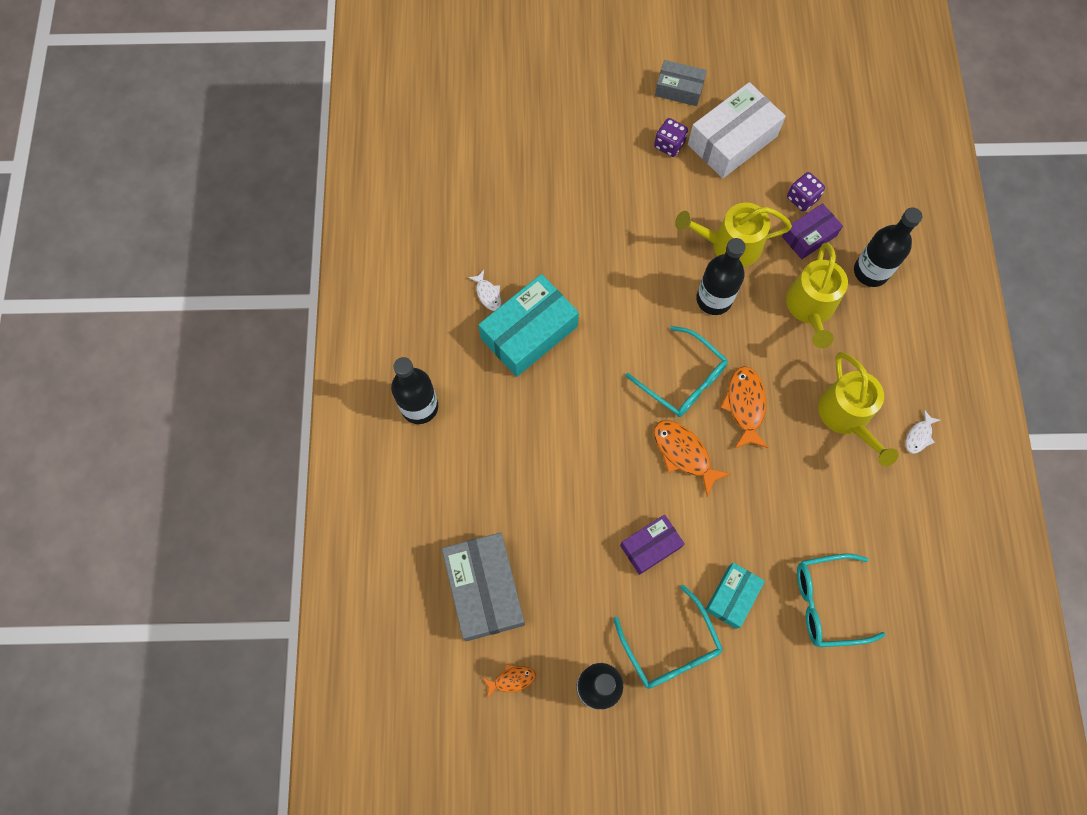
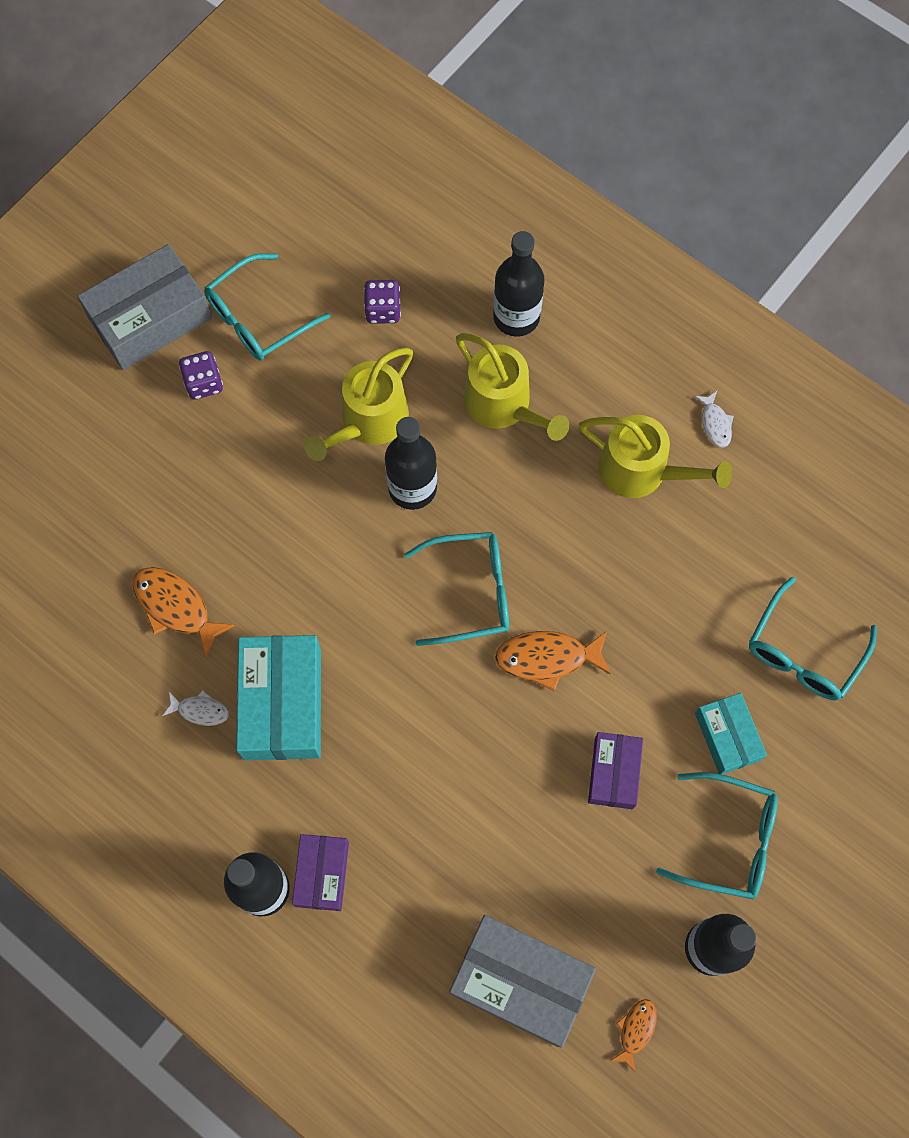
camera: 50 degrees left, 0 degrees up
grey box [655,60,707,106] -> grey box [77,244,212,370], size x1.71
white box [688,82,786,178] -> turquoise glasses [204,253,330,361]
orange fish [720,366,768,449] -> orange fish moved to [133,567,236,658]
purple box [782,203,843,259] -> purple box moved to [292,834,349,911]

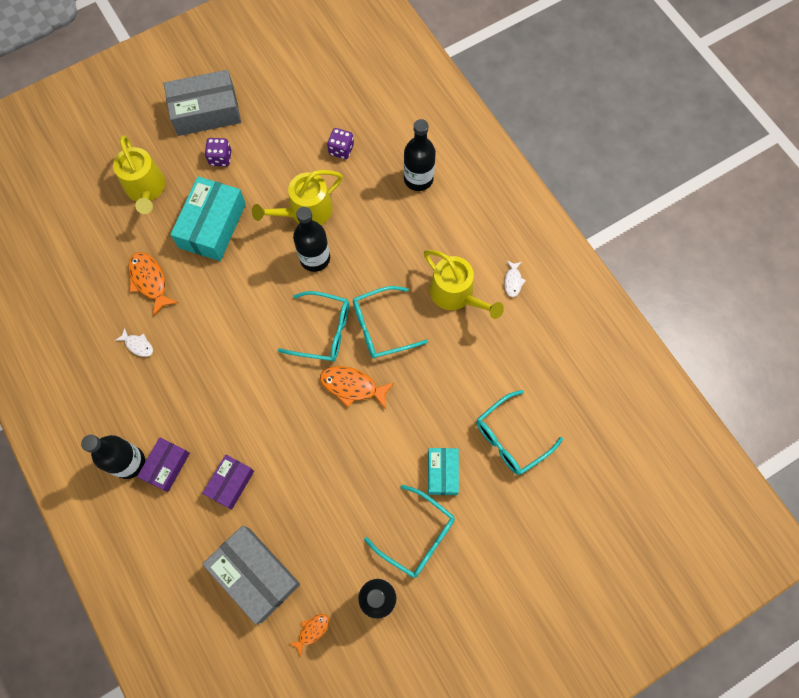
camera: 20 degrees right, 0 degrees up
turquoise glasses [204,253,330,361] -> turquoise glasses moved to [353,286,428,359]
turquoise box [236,635,321,760] -> turquoise box moved to [170,176,246,261]
yellow watering can [456,333,569,441] -> yellow watering can moved to [113,135,165,214]
purple box [588,732,643,809] -> purple box moved to [202,454,254,510]

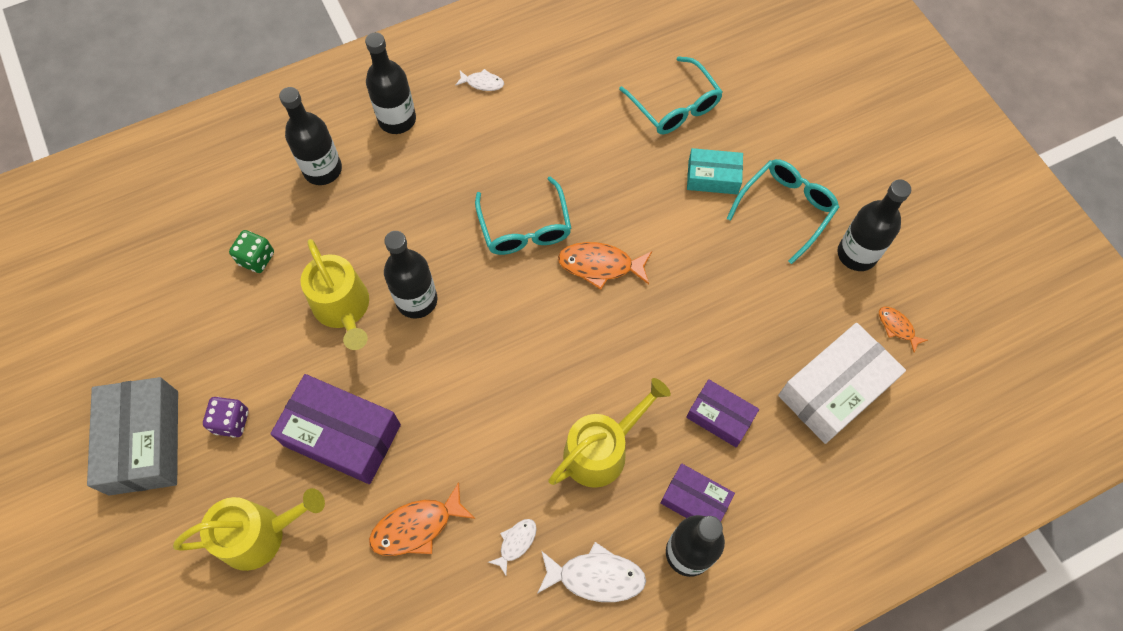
camera: 85 degrees left, 5 degrees down
turquoise box [170,176,246,261] -> purple box [270,374,401,484]
grey box [202,526,300,624] -> white box [778,323,906,444]
turquoise glasses [278,291,349,362] -> none
orange fish [320,366,394,409] -> orange fish turned 75 degrees clockwise [558,242,652,290]
purple dice [327,128,354,159] -> green dice [229,230,274,273]
yellow watering can [424,250,504,319] -> yellow watering can moved to [548,378,671,488]
none -> black bottle [365,32,416,134]
none -> white fish [537,542,646,602]

